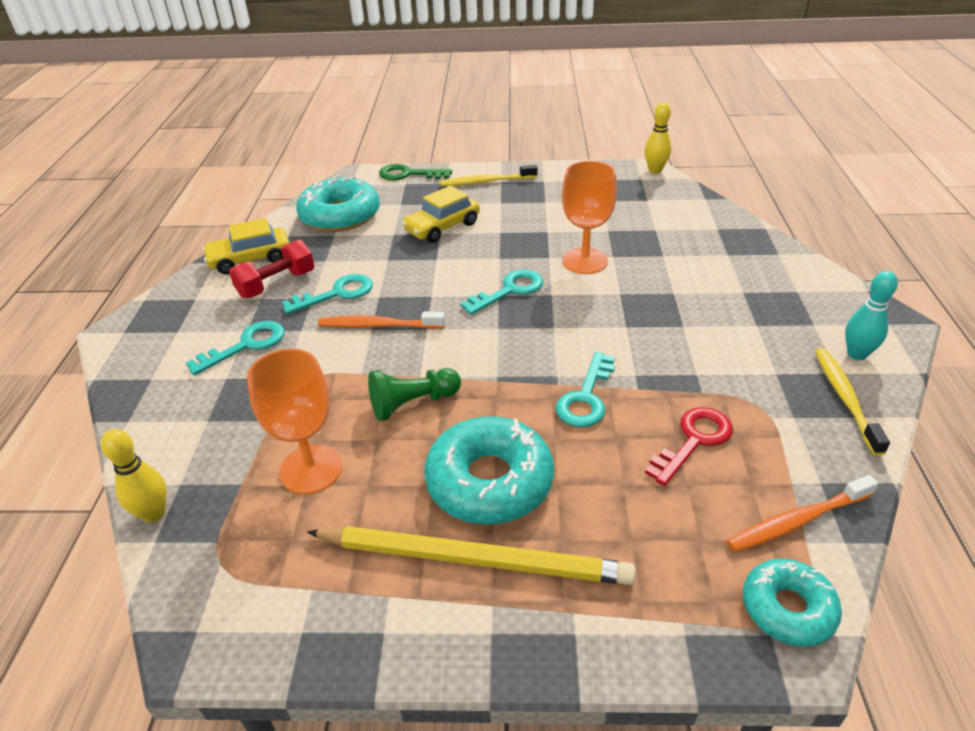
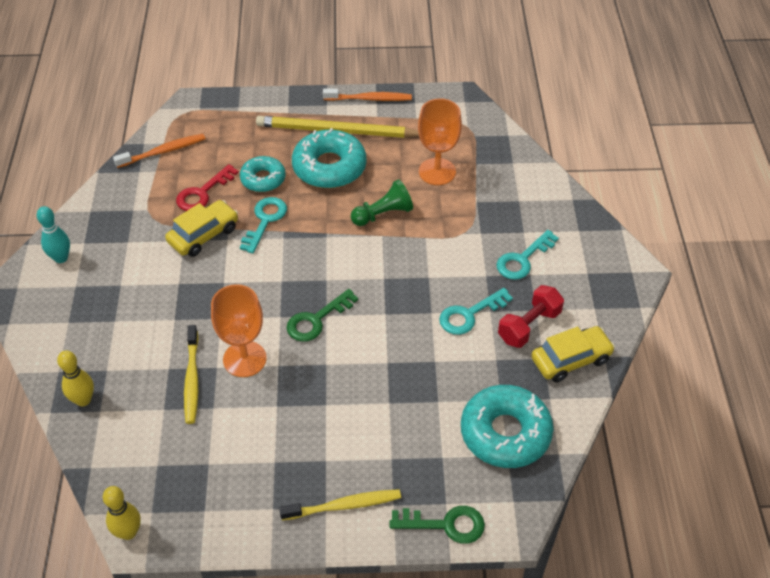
camera: 175 degrees right, 10 degrees up
yellow bowling pin [101,429,167,523] -> yellow bowling pin moved to [57,350,94,406]
orange toothbrush [318,312,445,329] -> orange toothbrush moved to [323,89,412,101]
yellow car [402,186,480,243] -> yellow car moved to [165,200,238,257]
turquoise key [461,270,543,315] -> green key [287,289,358,342]
turquoise donut [743,559,842,646] -> turquoise donut moved to [240,156,286,192]
yellow toothbrush [815,348,890,456] -> yellow toothbrush moved to [184,325,198,424]

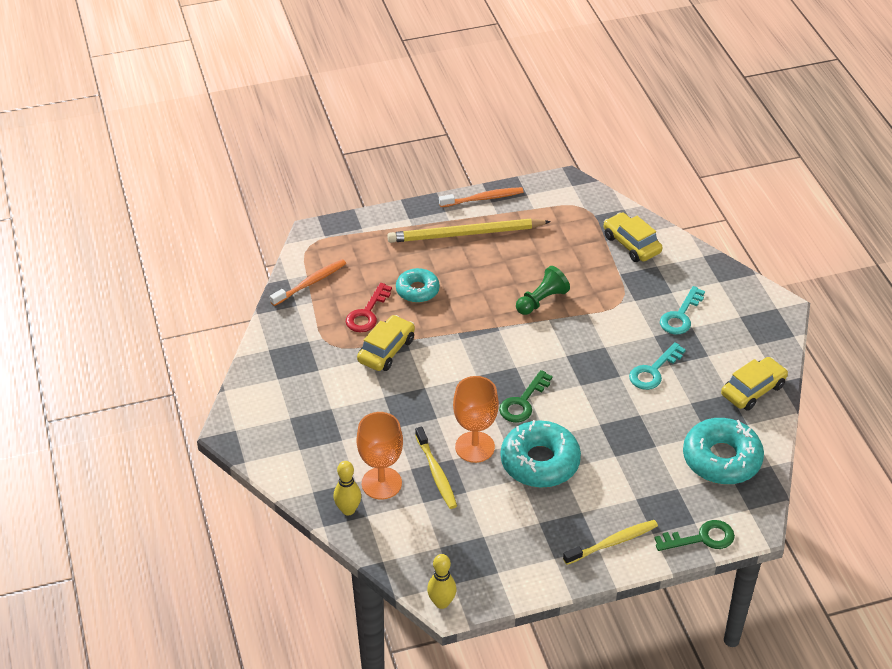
camera: 15 degrees left, 5 degrees down
turquoise bowling pin [37,206,70,263] -> none
turquoise key [240,197,287,253] -> none
turquoise donut [292,128,366,188] -> turquoise donut moved to [501,420,581,488]
orange goblet [418,98,462,185] -> orange goblet moved to [357,412,403,500]
red dumbbell [498,285,564,348] -> none
none -> yellow car [604,212,663,262]

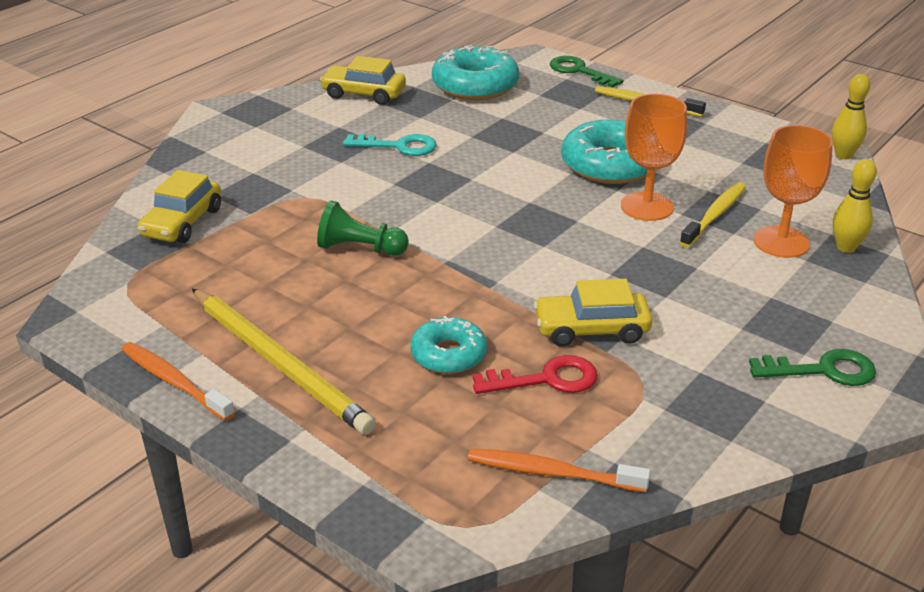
camera: 125 degrees left, 10 degrees down
green key [499,370,552,422] -> green key moved to [749,349,876,386]
turquoise key [660,286,705,334] -> none

